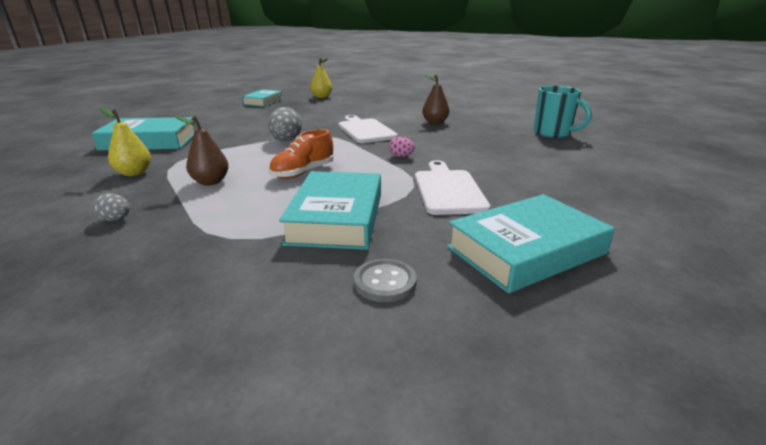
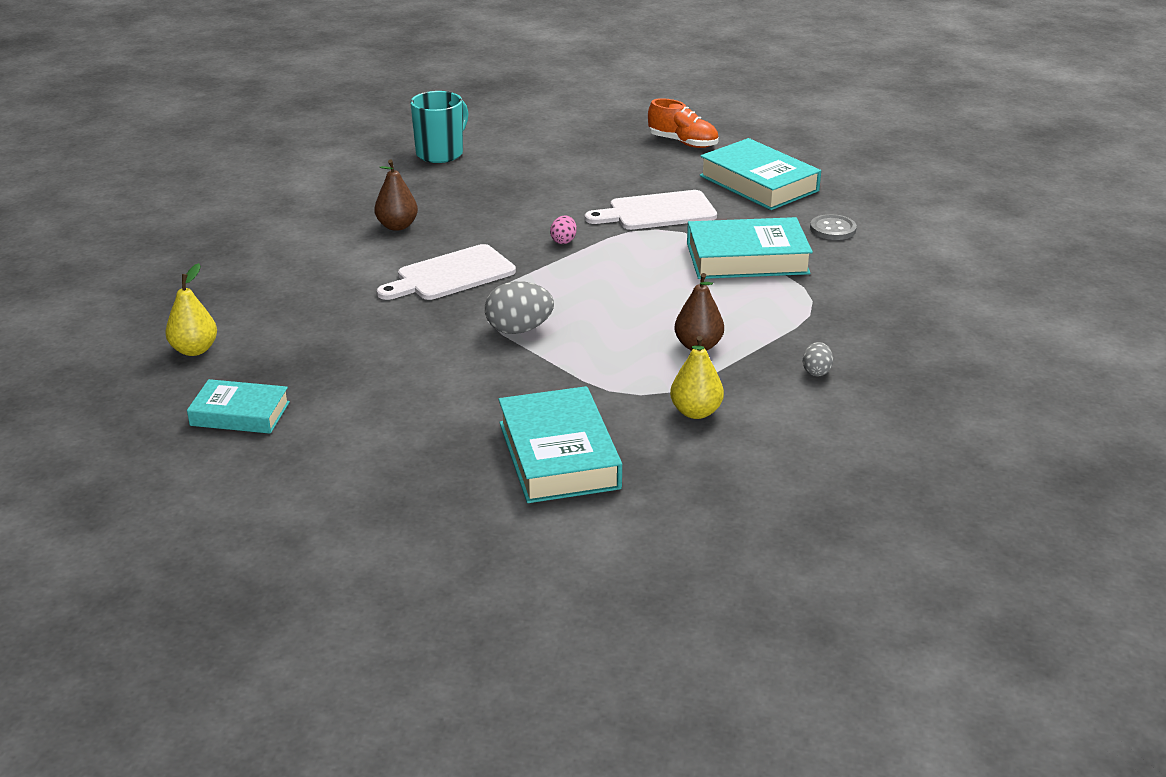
camera: 100 degrees left, 5 degrees up
orange shoe [269,129,333,179] -> orange shoe moved to [648,98,719,148]

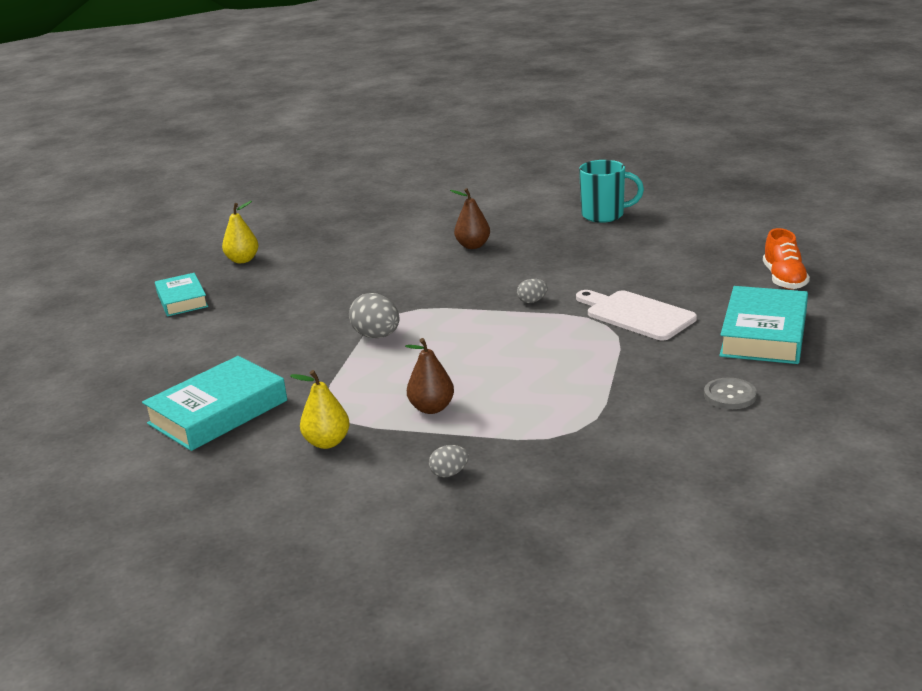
camera: 60 degrees right, 5 degrees down
white cutting board [377,244,516,300] -> none
pink egg [550,216,577,244] -> grey egg [517,279,548,303]
turquoise book [687,217,813,279] -> none

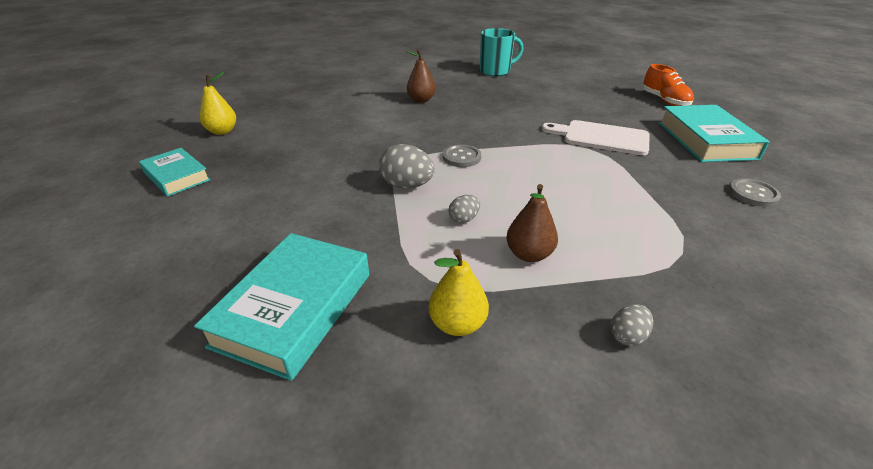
camera: 25 degrees left, 10 degrees up
grey egg [517,279,548,303] -> grey egg moved to [449,195,480,223]
none -> grey button [443,144,481,167]

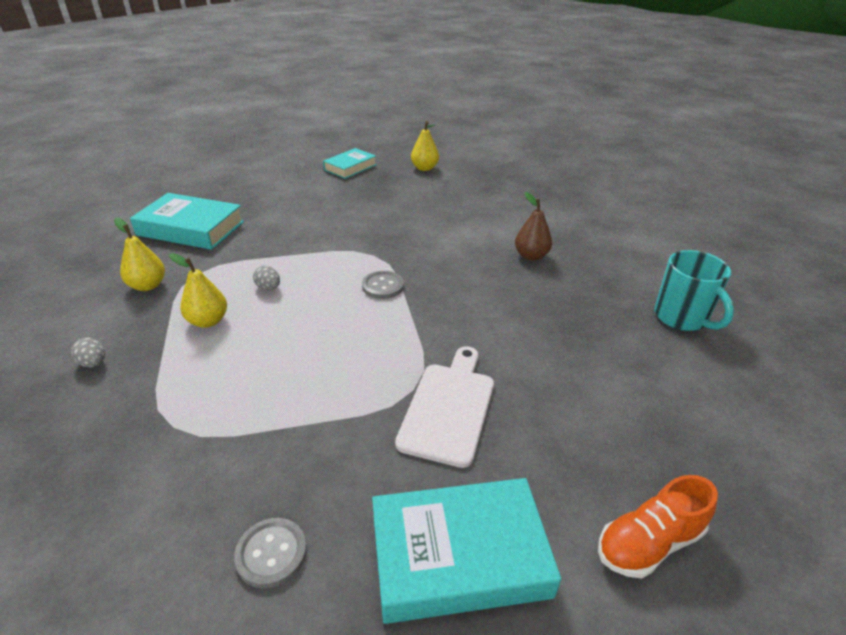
camera: 85 degrees right, 0 degrees up
grey egg [379,144,435,189] -> none
brown pear [506,184,558,262] -> yellow pear [169,253,227,328]

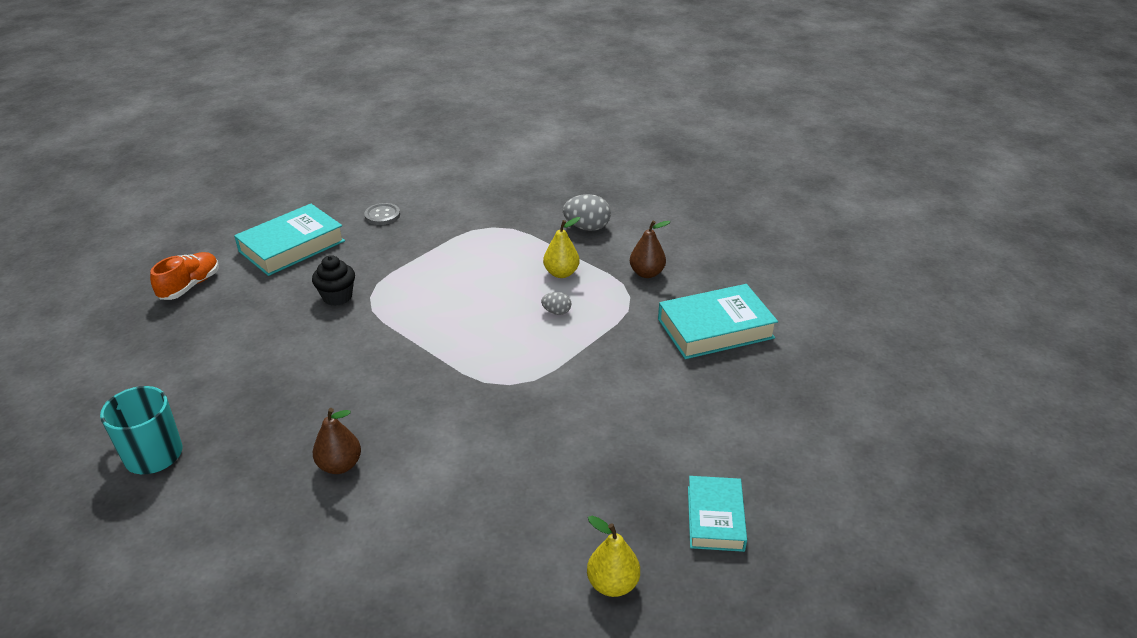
camera: 145 degrees right, 0 degrees up
grey egg [71,338,105,367] -> grey egg [563,194,611,231], size x1.80
yellow pear [114,218,165,291] -> brown pear [630,221,671,278]
grey button [362,271,404,299] -> none
white cutting board [395,346,494,468] -> black cupcake [312,255,355,306]

